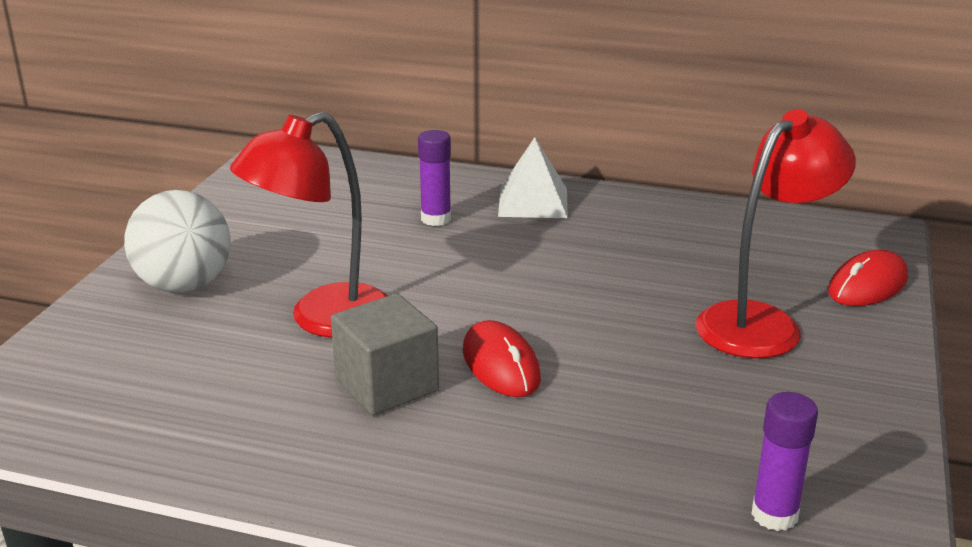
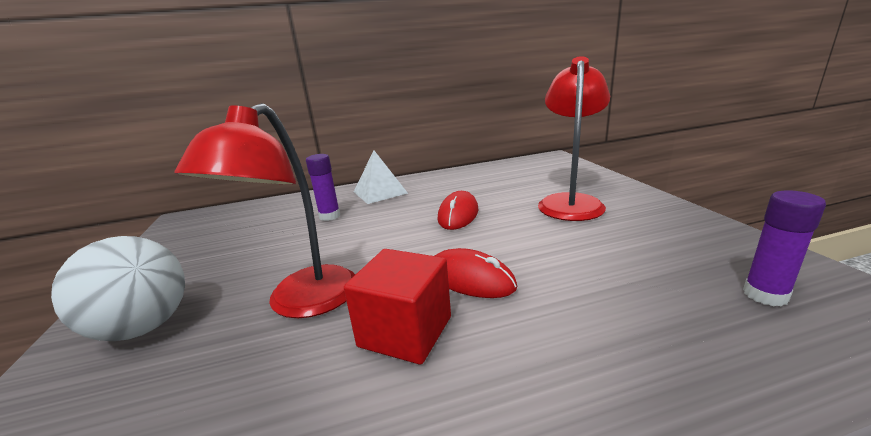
camera: 30 degrees left, 5 degrees down
grey cube [331,293,439,415] -> red cube [344,249,451,365]
red mouse [828,250,908,306] -> red mouse moved to [437,191,478,230]

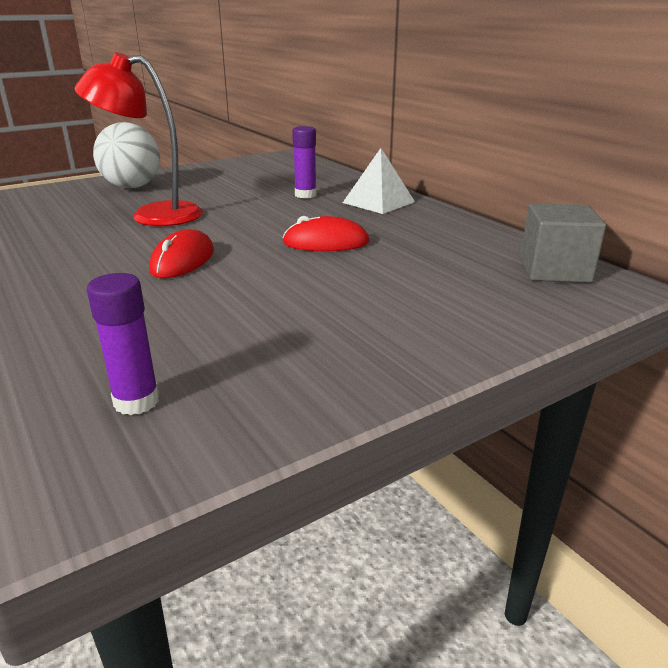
camera: 70 degrees right, 5 degrees up
red cube [344,249,451,365] -> none
red lamp [538,56,610,221] -> none
none -> grey cube [520,203,606,283]

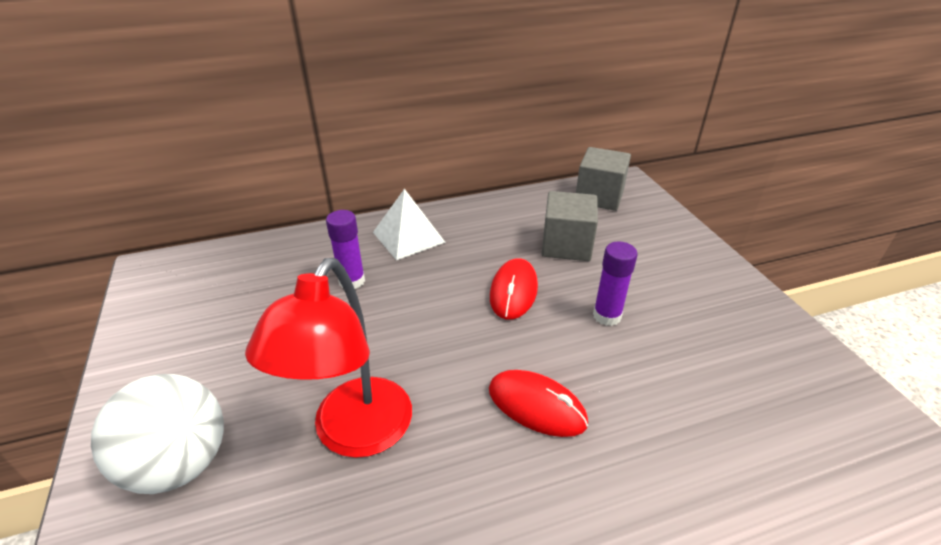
camera: 75 degrees left, 10 degrees up
purple glue stick [87,273,159,415] -> purple glue stick moved to [593,241,638,326]
none -> grey cube [542,191,598,261]

